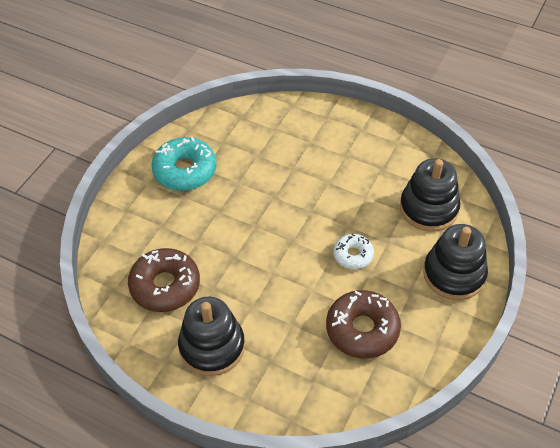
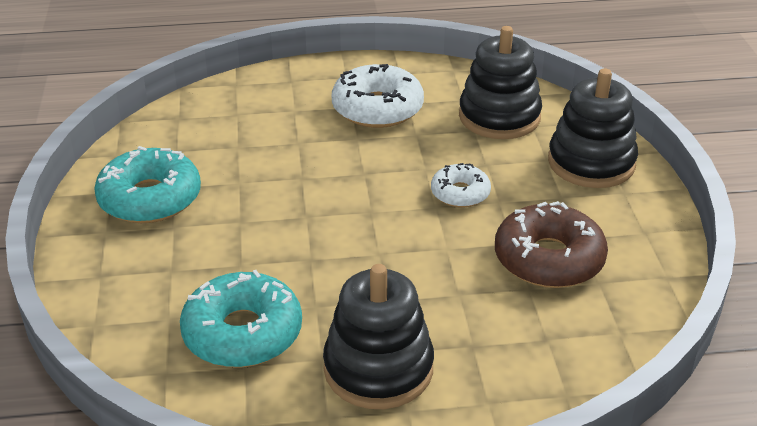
camera: 35 degrees left, 15 degrees down
brown donut [128,248,200,312] -> turquoise donut [180,270,302,367]
none -> white donut [332,64,424,128]

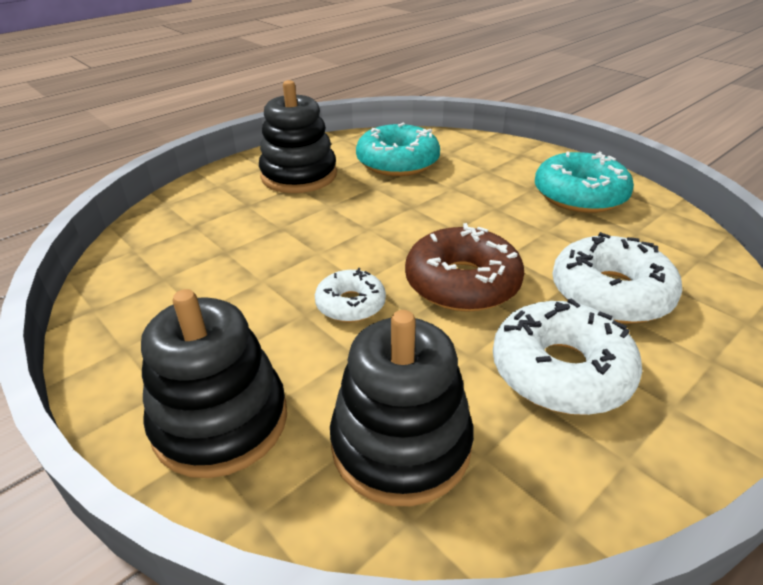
camera: 145 degrees right, 0 degrees up
brown donut [495,201,608,288] -> brown donut moved to [405,223,524,312]
none -> white donut [552,232,682,324]

